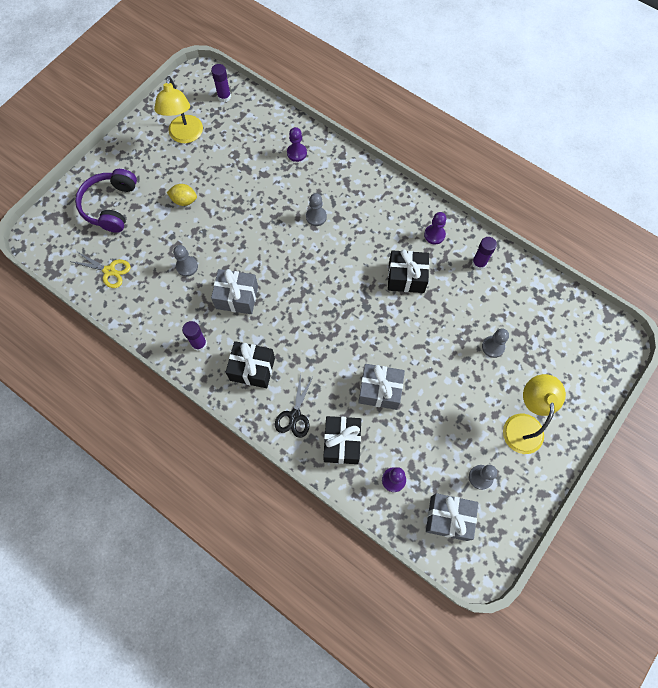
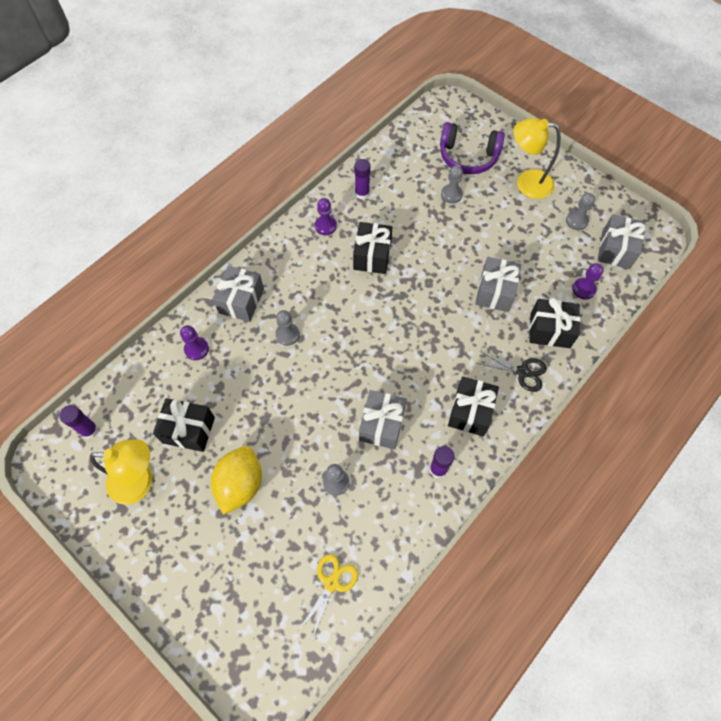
camera: 85 degrees left, 5 degrees down
purple headphones [75,169,137,233] -> purple headphones moved to [440,122,505,174]
yellow lemon [167,184,197,206] -> yellow lemon [211,446,262,515], size x1.73
none -> black gift [153,398,215,452]
none -> grey gift [213,266,264,322]

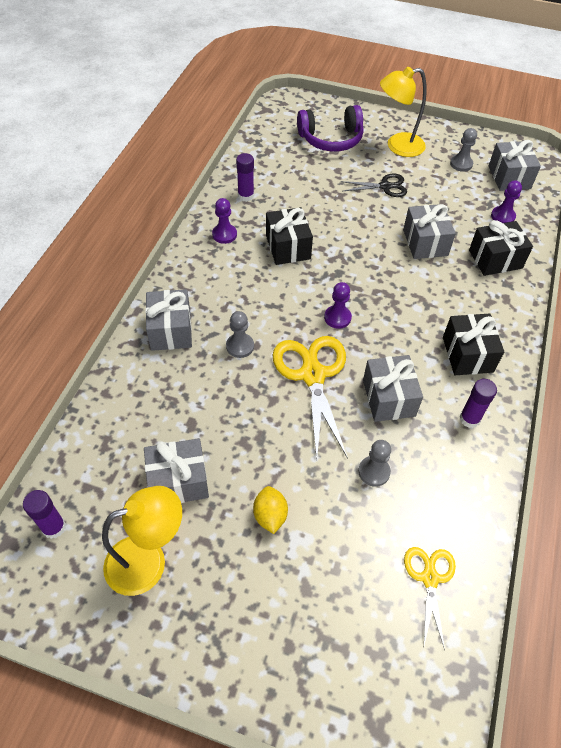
camera: 25 degrees left, 10 degrees down
black gift [153,398,215,452] -> grey gift [144,438,209,503]
purple pawn [180,325,209,360] -> purple pawn moved to [324,282,352,329]
yellow lemon [211,446,262,515] -> yellow lemon [253,486,288,534], size x0.58
grey pawn [441,166,463,203] -> none
black scissors [477,350,547,392] -> black scissors moved to [341,174,407,197]
none -> yellow scissors [272,336,348,460]

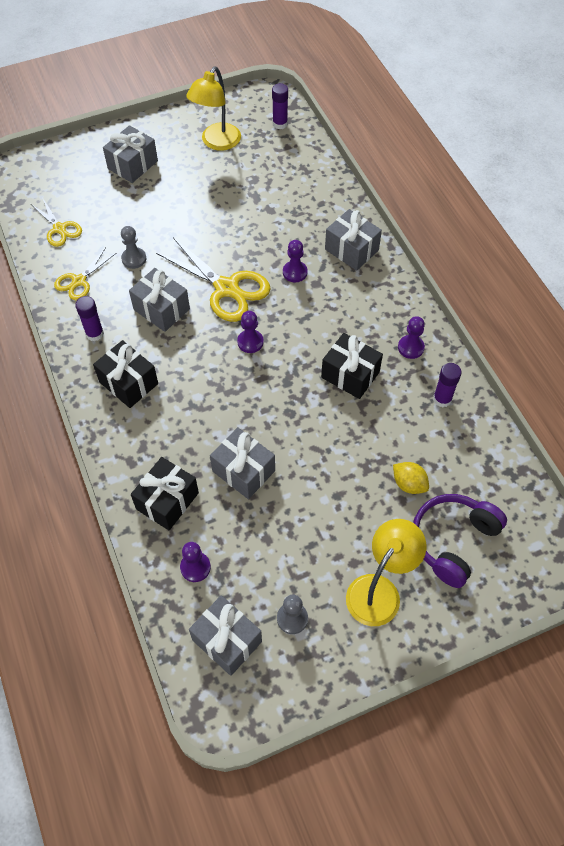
camera: 140 degrees right, 5 degrees up
grey gift [144,438,209,503] -> grey gift moved to [103,125,158,183]
grey pawn [226,311,254,358] -> purple pawn [283,240,308,282]
yellow lemon [253,486,288,534] -> yellow lemon moved to [393,462,429,494]
black scissors [341,174,407,197] -> none
none -> yellow scissors [54,247,116,301]

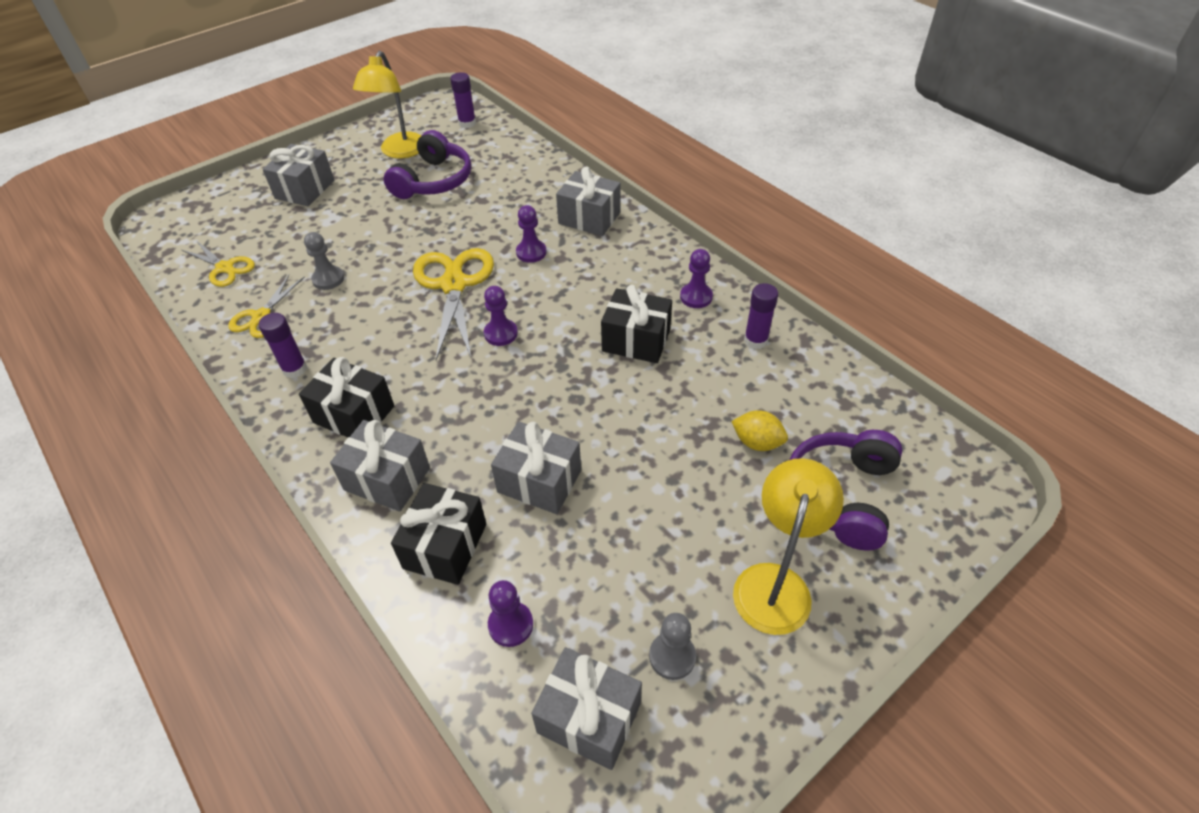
camera: 15 degrees left, 10 degrees down
grey gift [129,268,190,332] -> grey gift moved to [330,420,430,512]
yellow scissors [156,237,271,322] -> yellow scissors turned 120 degrees counterclockwise [413,248,494,360]
none -> purple headphones [384,130,471,199]

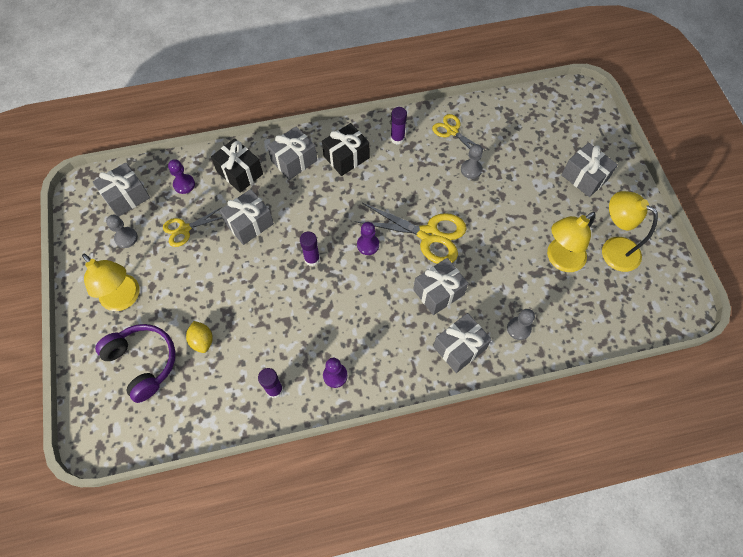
camera: 115 degrees right, 15 degrees up
yellow scissors [182,240,255,287] -> yellow scissors moved to [163,207,222,247]
purple headphones [384,130,471,199] -> yellow lamp [547,212,596,272]
purple glue stick [451,72,476,128] -> purple glue stick moved to [300,231,320,266]
purple pawn [516,205,547,263] -> grey gift [413,258,468,315]
black gift [601,285,672,363] -> none
yellow lemon [731,410,788,451] -> yellow lemon turned 75 degrees counterclockwise [186,321,213,353]
none -> grey pawn [507,309,535,340]

